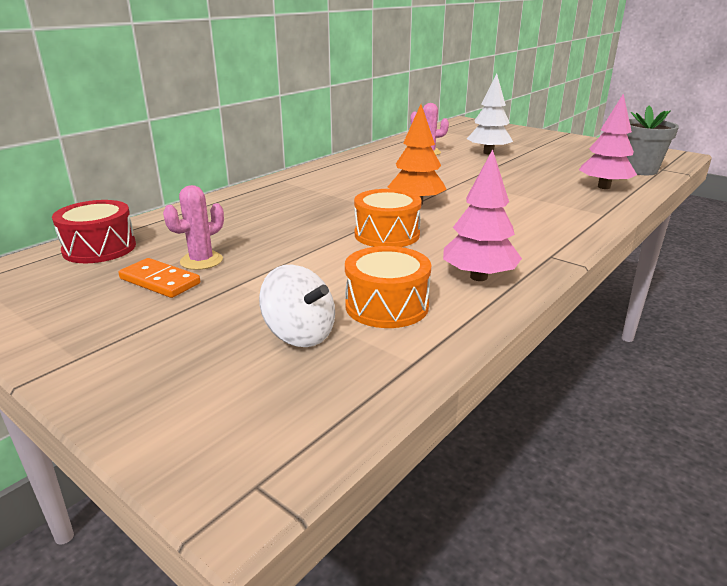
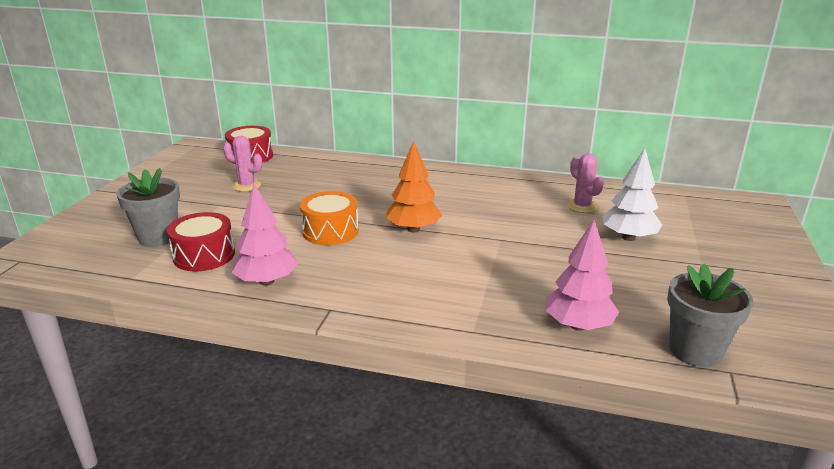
camera: 65 degrees right, 0 degrees up
orange domino [119,258,200,298] -> none
white spinning top [259,265,335,347] -> grey flower pot [116,168,180,247]
orange drum [345,246,431,328] -> red drum [167,212,235,271]

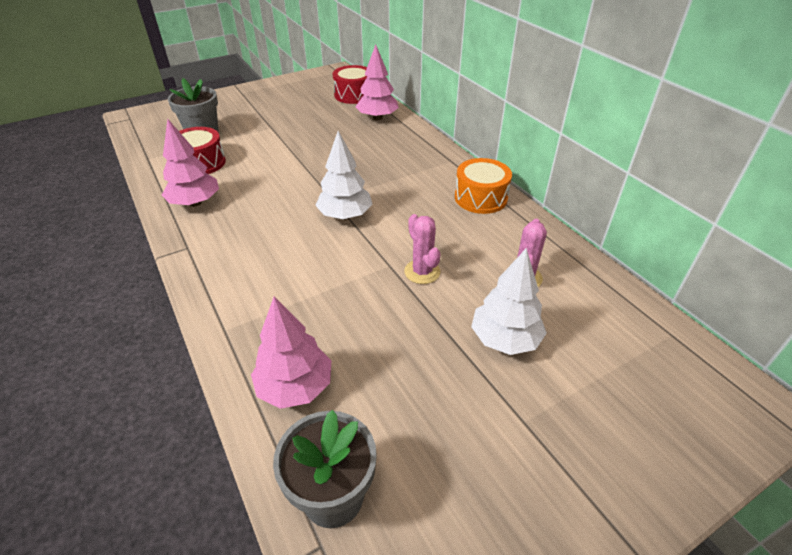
camera: 45 degrees right, 15 degrees up
pink cactus [223,136,262,192] -> pink cactus moved to [404,214,441,284]
orange drum [300,191,359,245] -> orange drum moved to [455,158,512,214]
orange tree [386,141,442,233] -> white tree [315,131,372,220]
none -> pink tree [356,44,399,120]

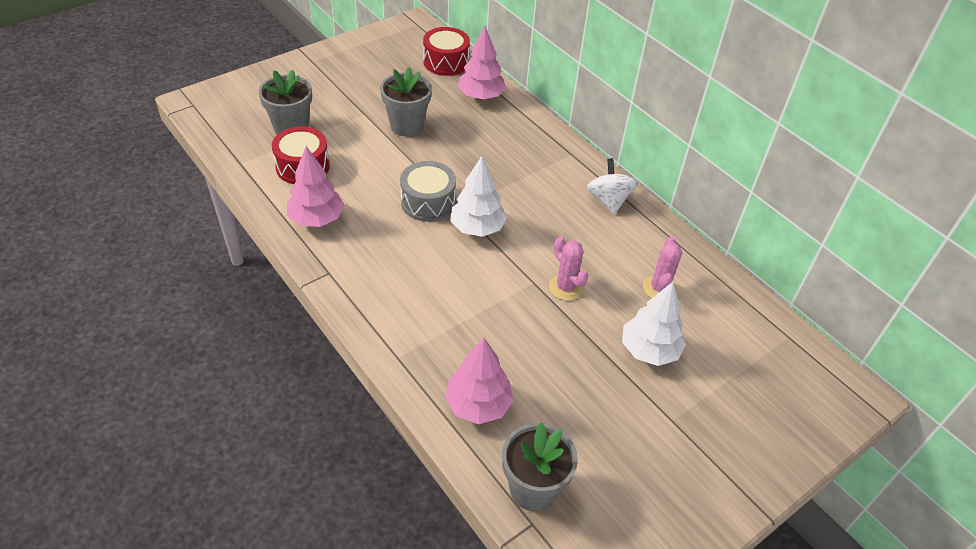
camera: 10 degrees left, 5 degrees up
orange drum [455,158,512,214] -> white spinning top [587,158,638,214]
none -> grey flower pot [380,67,432,137]
none -> grey drum [400,161,456,222]

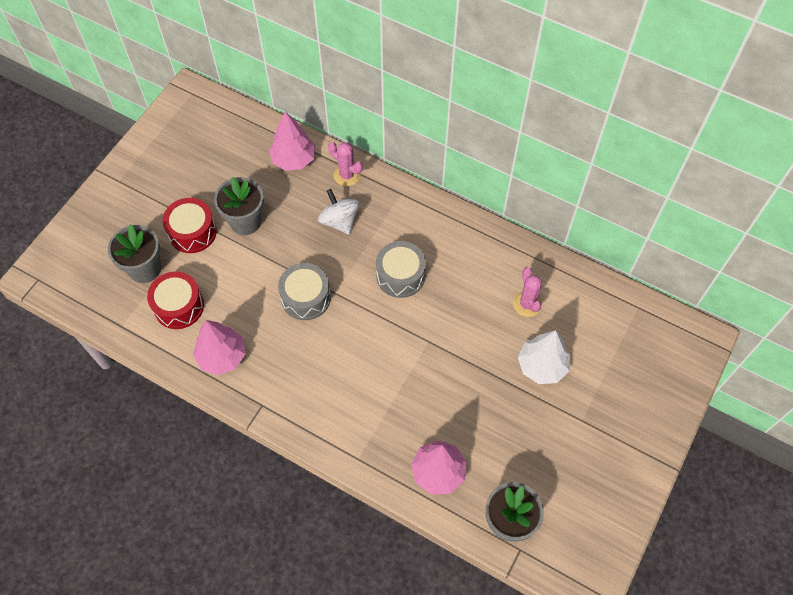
camera: 20 degrees left, 15 degrees up
red drum [423,27,470,76] -> red drum moved to [163,198,217,253]
white tree [450,156,507,237] -> none
pink cactus [549,237,589,301] -> pink cactus moved to [328,142,363,186]
white spinning top [587,158,638,214] -> white spinning top moved to [318,189,359,235]
none -> grey drum [376,241,426,298]

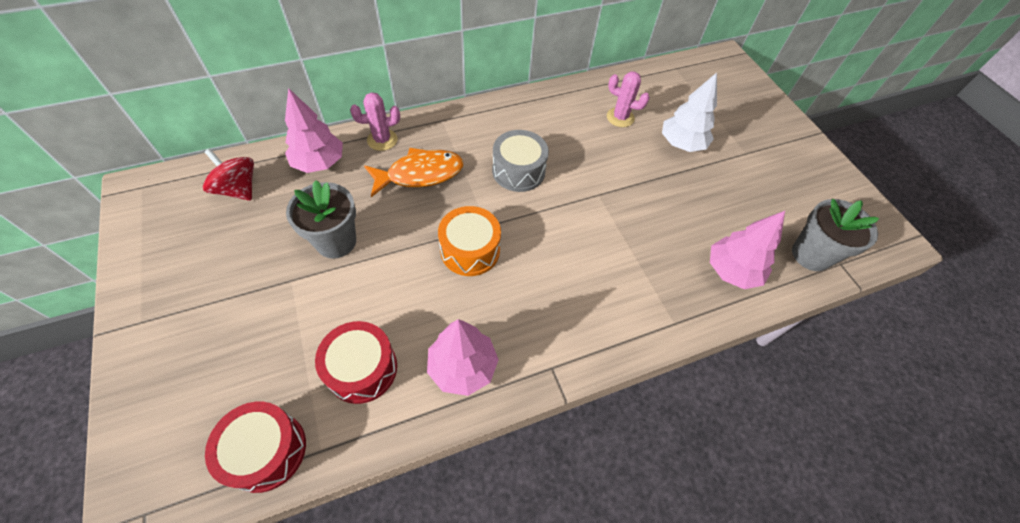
camera: 55 degrees left, 5 degrees down
grey flower pot [108,224,161,283] -> none
red drum [163,198,217,253] -> red drum moved to [205,402,306,493]
grey drum [278,263,331,320] -> orange drum [438,206,501,276]
white spinning top [318,189,359,235] -> orange fish [364,148,463,197]
none -> red spinning top [203,149,254,201]

